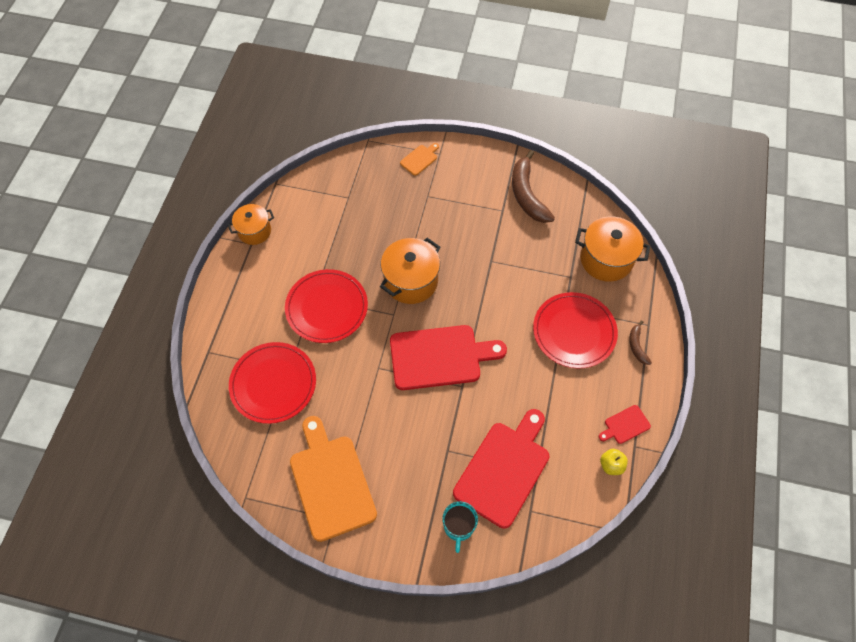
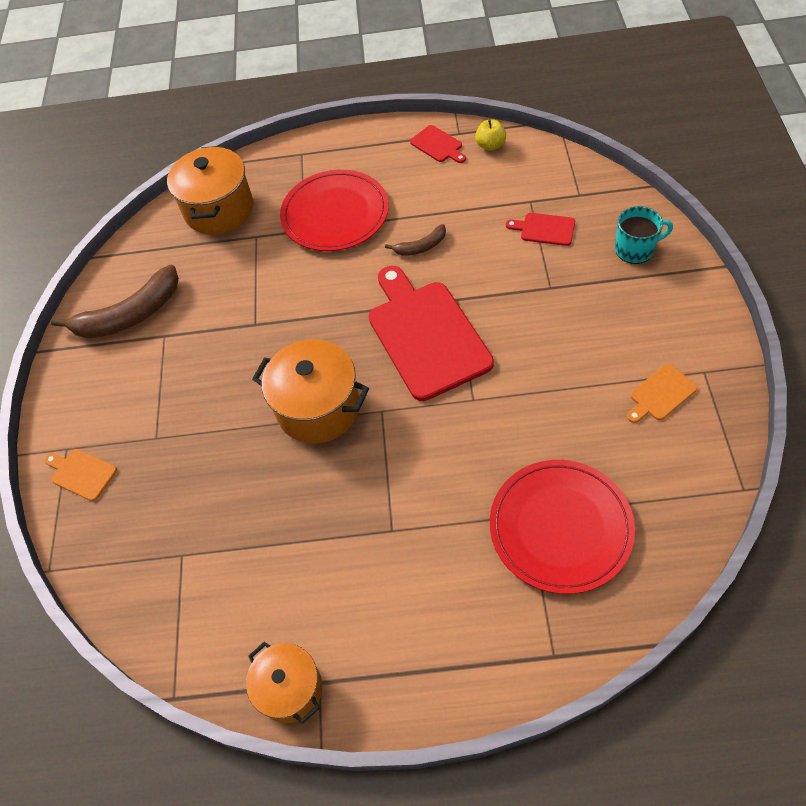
camera: 100 degrees left, 5 degrees down
red plate [285,269,368,343] -> none
orange cutting board [290,416,377,542] -> orange cutting board [627,364,698,423], size x0.44
red cutting board [453,409,549,529] -> red cutting board [506,213,575,246], size x0.44
brown banana [629,320,652,365] -> brown banana moved to [385,224,446,256]

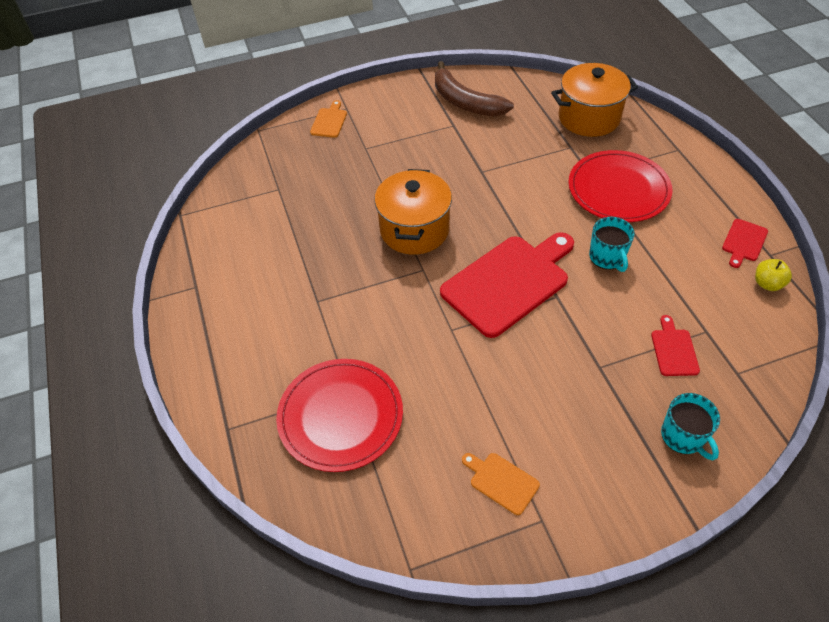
camera: 70 degrees right, 5 degrees down
orange pot [246,642,322,724] -> none
brown banana [385,224,446,256] -> turquoise mug [589,217,635,272]

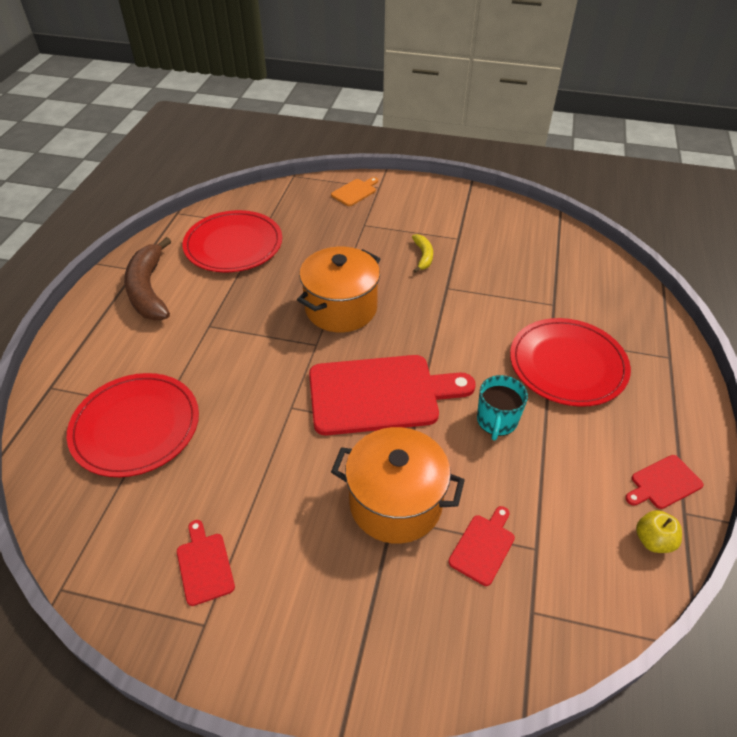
camera: 30 degrees right, 5 degrees down
brown banana [435,61,514,116] -> brown banana moved to [124,237,171,320]
orange cutting board [462,453,540,515] -> red cutting board [177,520,235,606]
orange pot [551,63,638,137] -> orange pot moved to [331,427,465,544]
turquoise mug [661,393,720,460] -> none
none -> red plate [183,210,282,272]
none -> yellow banana [412,234,433,273]

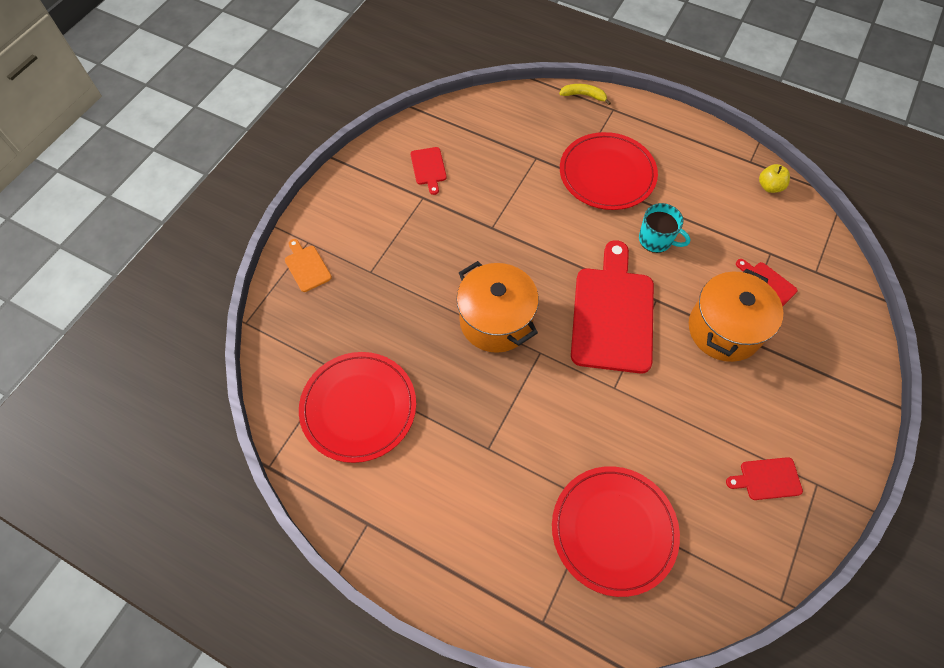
camera: 75 degrees left, 15 degrees up
brown banana [124,237,171,320] -> none
yellow banana [412,234,433,273] -> yellow banana moved to [559,84,611,105]
red cutting board [625,455,704,509] -> red cutting board moved to [411,147,447,195]

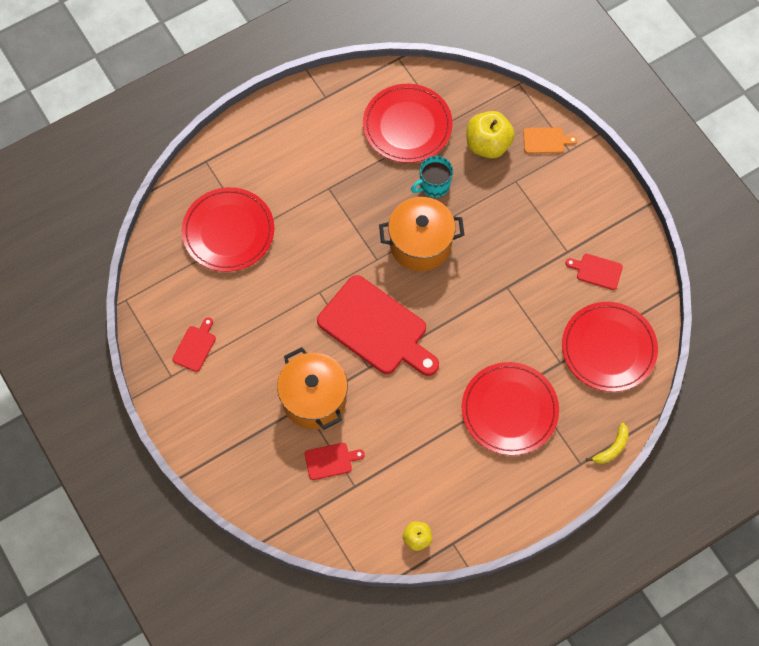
camera: 120 degrees right, 5 degrees up
turquoise mug [639,203,690,253] -> turquoise mug moved to [411,156,453,198]
none -> yellow apple [467,111,515,159]
none -> red plate [562,302,658,392]

